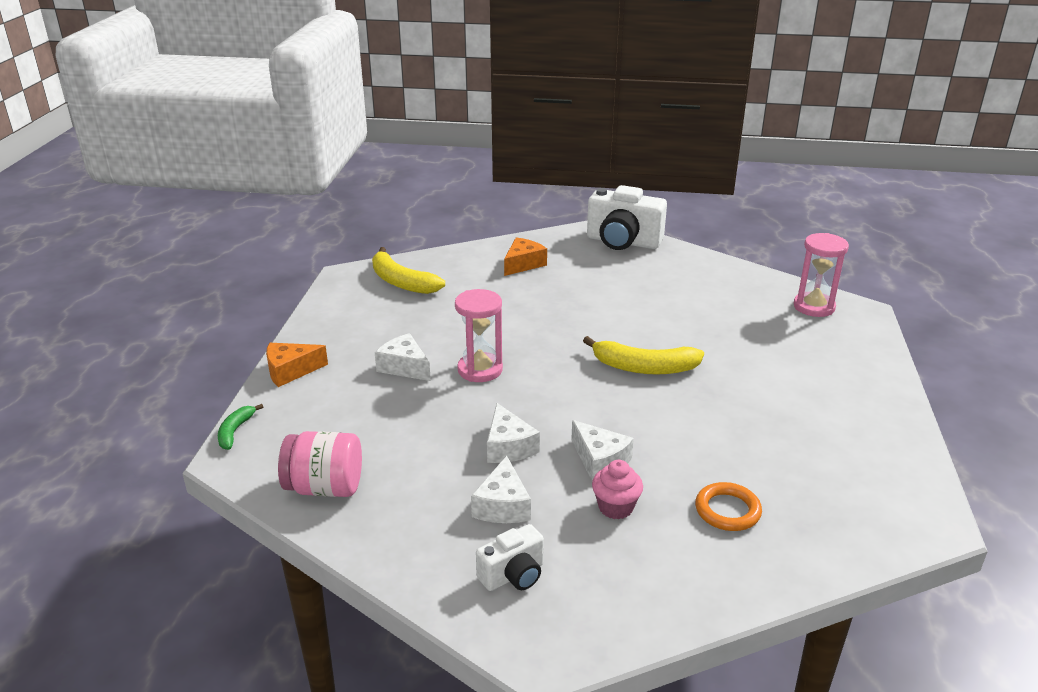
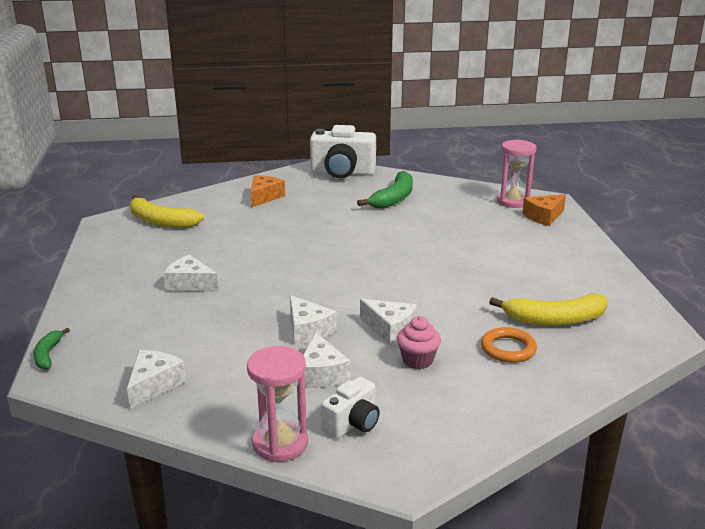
camera: 15 degrees left, 5 degrees down
orange cheese [266,343,328,387] -> orange cheese moved to [522,194,566,226]
pink jar [278,431,362,497] -> white cheese [127,350,186,410]
pink hourglass [455,289,503,382] -> pink hourglass moved to [247,346,308,462]
yellow banana [583,336,704,374] -> yellow banana moved to [489,294,608,326]
none -> green banana [357,171,413,209]

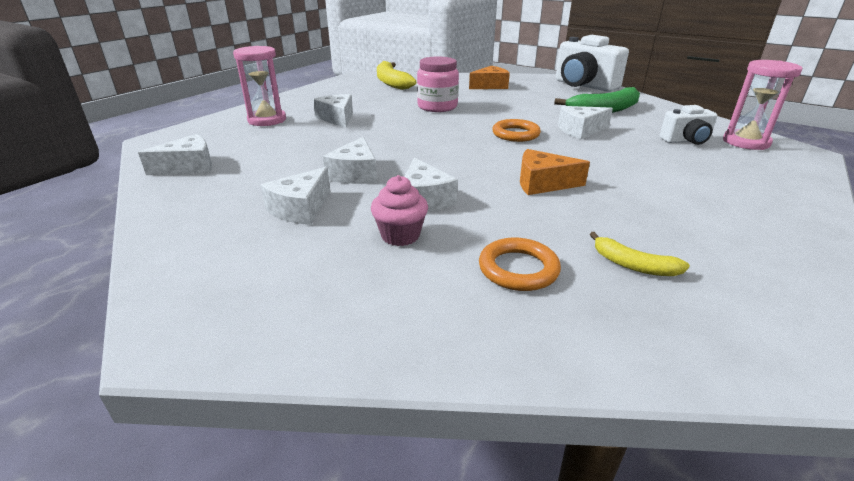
camera: 40 degrees right, 5 degrees up
green banana [34,328,70,370] -> none
pink hourglass [247,346,308,462] -> pink hourglass moved to [233,46,286,126]
white camera [321,377,380,439] -> white camera moved to [660,105,718,145]
yellow banana [489,294,608,326] -> yellow banana [590,232,690,276], size x0.54
orange cheese [522,194,566,226] -> orange cheese moved to [520,149,590,195]
none -> pink jar [417,57,459,112]
none -> orange ring [492,119,541,142]
none -> white cheese [558,106,613,140]

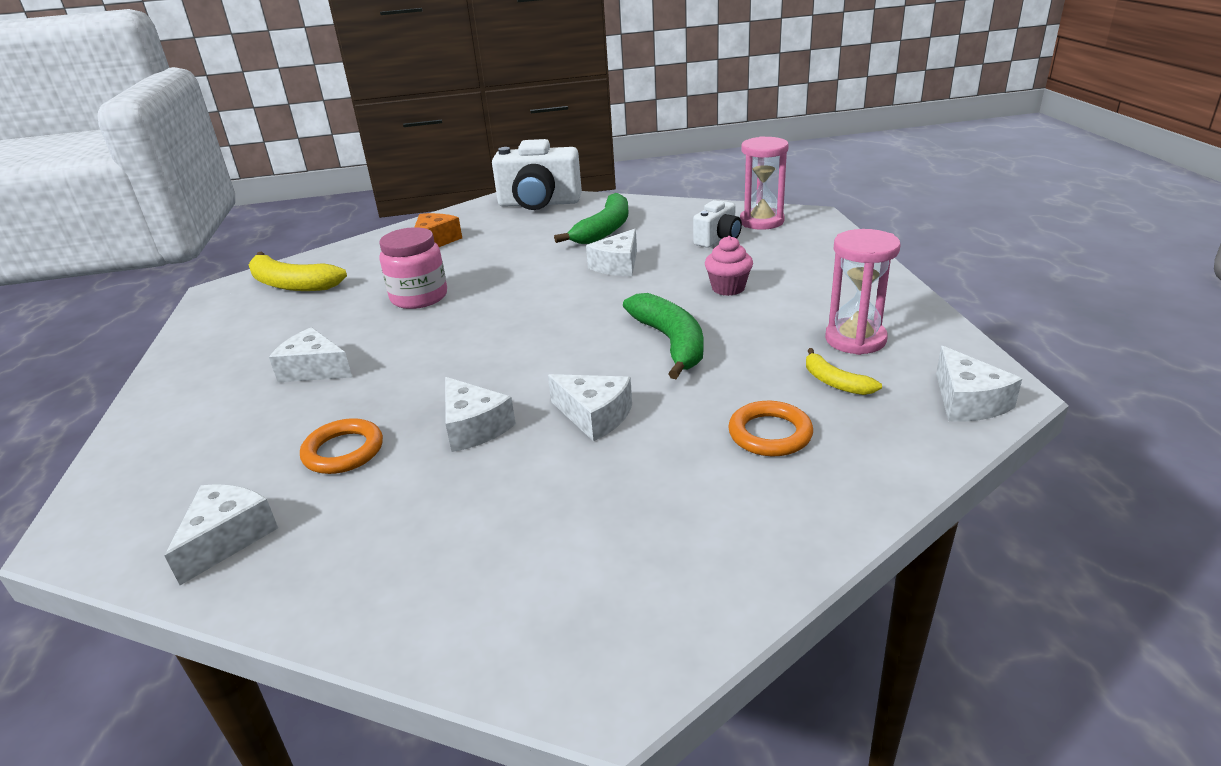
camera: 40 degrees left, 0 degrees up
pink hourglass [233,46,286,126] -> pink hourglass moved to [825,229,901,355]
white cheese [261,167,330,225] -> white cheese moved to [936,346,1022,422]
pink cupcake [371,175,428,246] -> pink cupcake moved to [705,236,753,296]
orange ring [492,119,541,142] -> orange ring moved to [300,418,383,474]
orange cheese [520,149,590,195] -> green banana [623,293,703,379]
yellow banana [590,232,690,276] -> yellow banana turned 60 degrees clockwise [806,348,882,395]

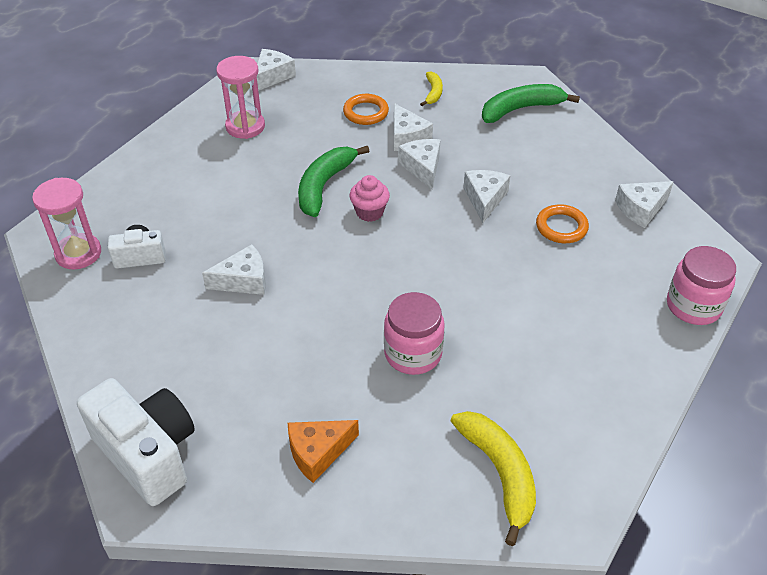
camera: 140 degrees left, 15 degrees up
white cheese [269,327,352,382] -> white cheese moved to [394,103,433,151]
green banana [554,193,628,244] -> green banana moved to [482,84,580,123]
pink cupcake [705,236,753,296] -> pink cupcake moved to [350,175,390,222]
yellow banana [806,348,882,395] -> yellow banana moved to [420,71,443,106]
none -> pink jar [667,246,736,325]

